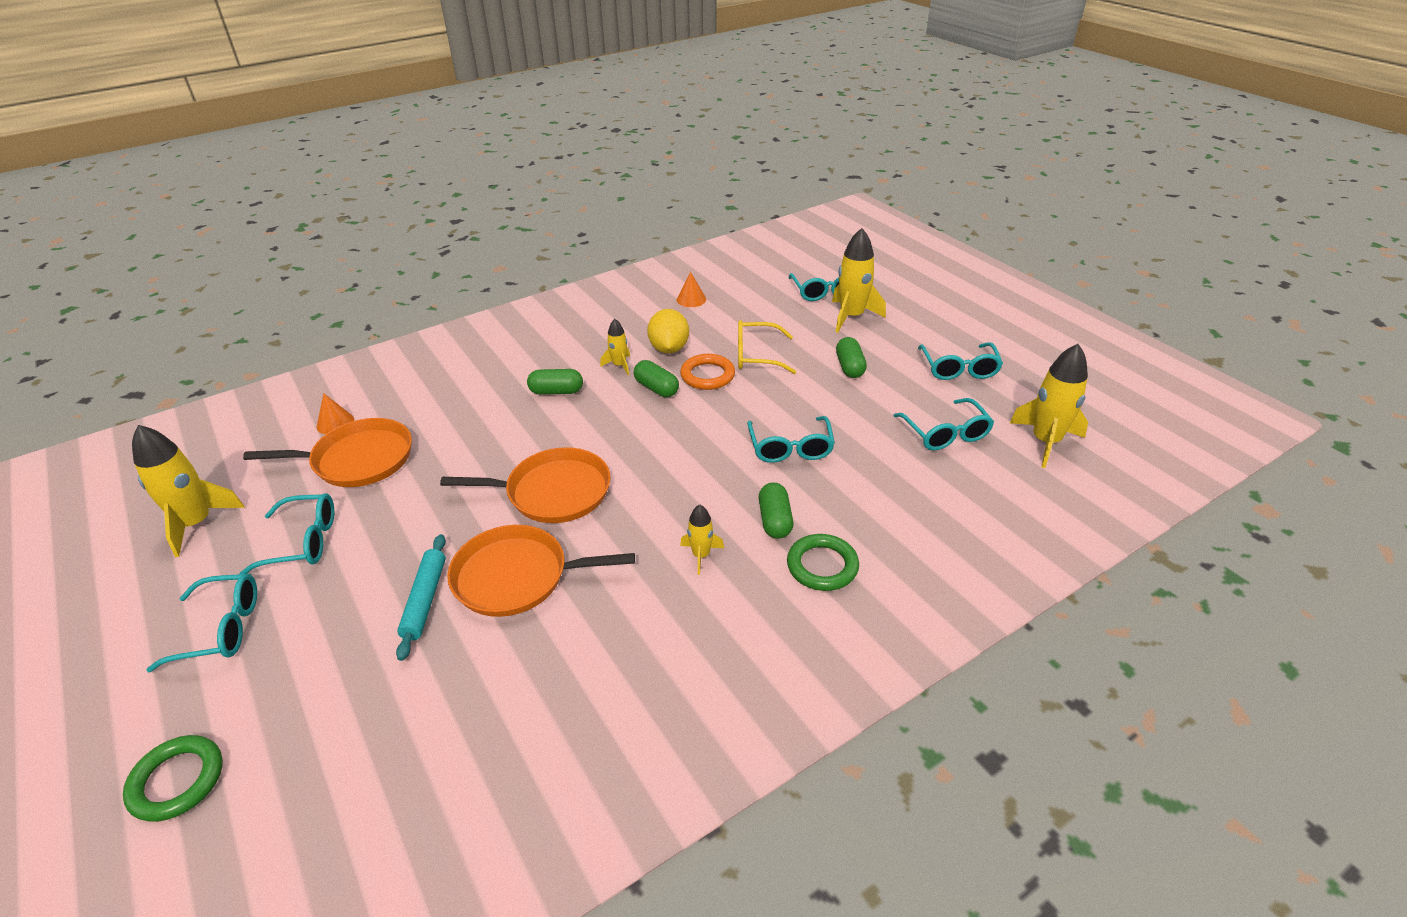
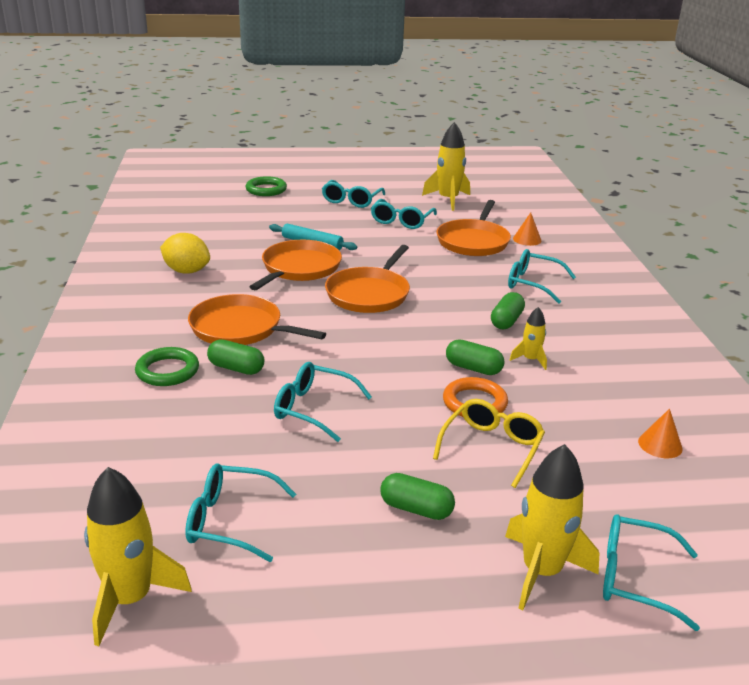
camera: 115 degrees right, 10 degrees down
green capsule [634,360,679,397] -> green capsule turned 45 degrees clockwise [446,339,504,375]
yellow lemon [647,309,689,353] -> yellow lemon moved to [160,233,210,274]
yellow rocket [680,504,724,575] -> orange pan [188,294,326,345]
turquoise glasses [918,342,1003,380] -> turquoise glasses moved to [508,249,576,304]

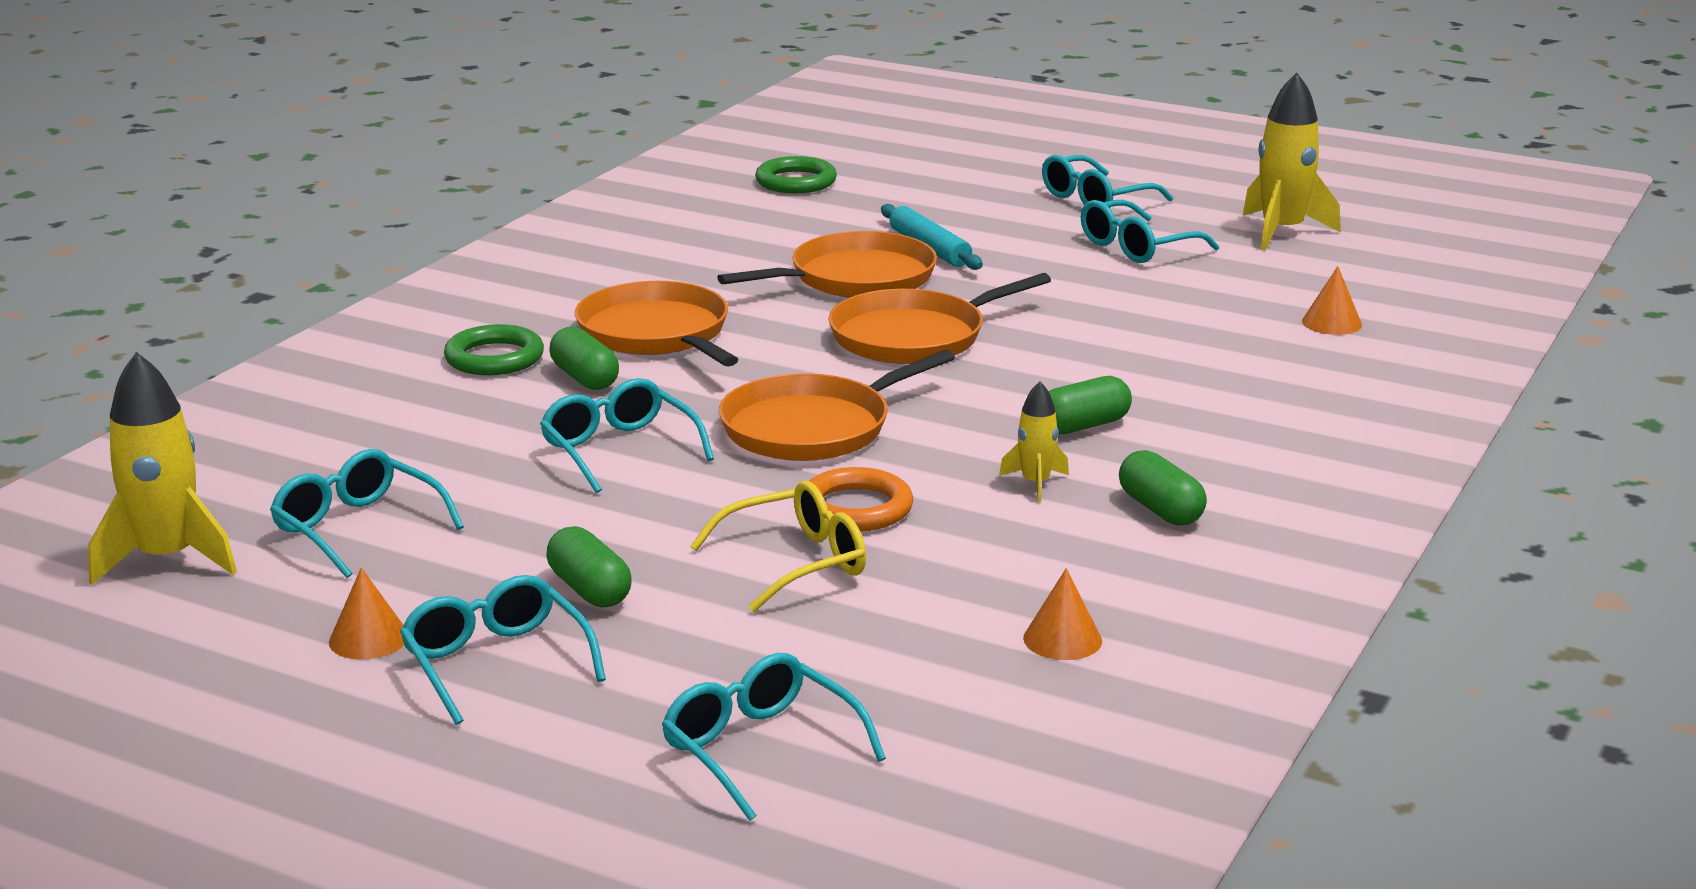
camera: 35 degrees right, 5 degrees down
yellow lemon [160,233,210,274] -> none
green ring [246,176,287,196] -> green ring moved to [755,156,837,193]
orange pan [437,200,511,256] -> orange pan moved to [719,350,955,461]
green capsule [446,339,504,375] -> green capsule moved to [1119,450,1207,525]
yellow rocket [505,444,599,610] -> none
turquoise glasses [508,249,576,304] -> turquoise glasses moved to [400,575,606,725]
none -> orange cone [329,568,404,659]

